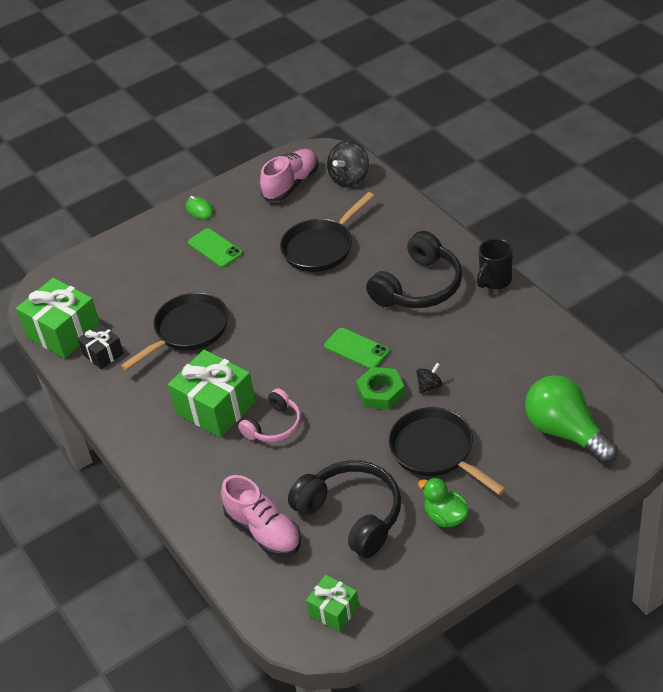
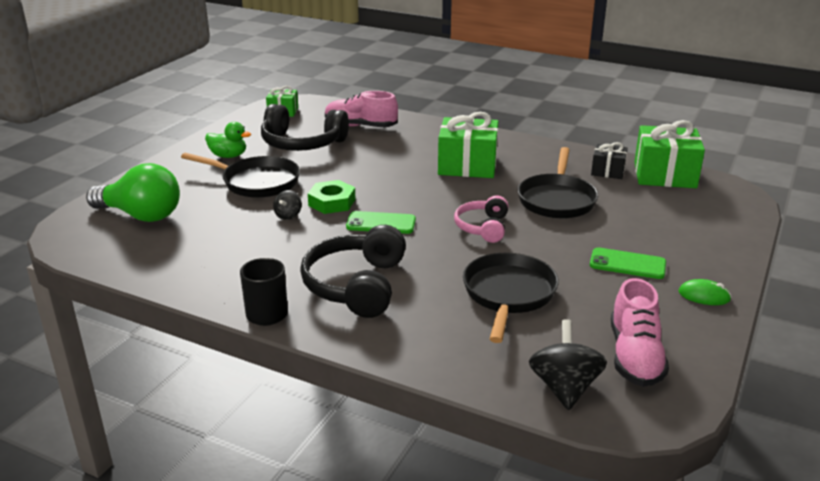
camera: 145 degrees right, 15 degrees down
pink headphones [238,388,301,442] -> pink headphones moved to [454,195,508,243]

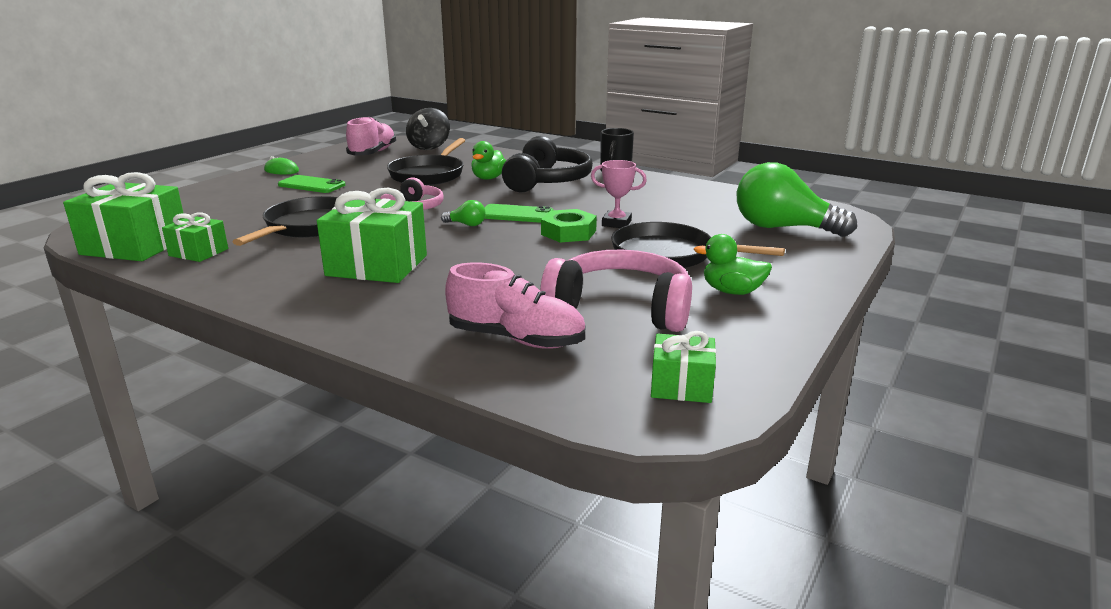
camera: 175 degrees left, 5 degrees down
black headphones [261,104,349,151] -> pink headphones [540,249,692,332]
black spinning top [273,190,302,220] -> pink trophy [591,160,647,228]
black gift [591,142,627,179] -> green gift [162,212,228,262]
none -> green light bulb [441,200,486,226]
none -> green duck [471,141,506,180]

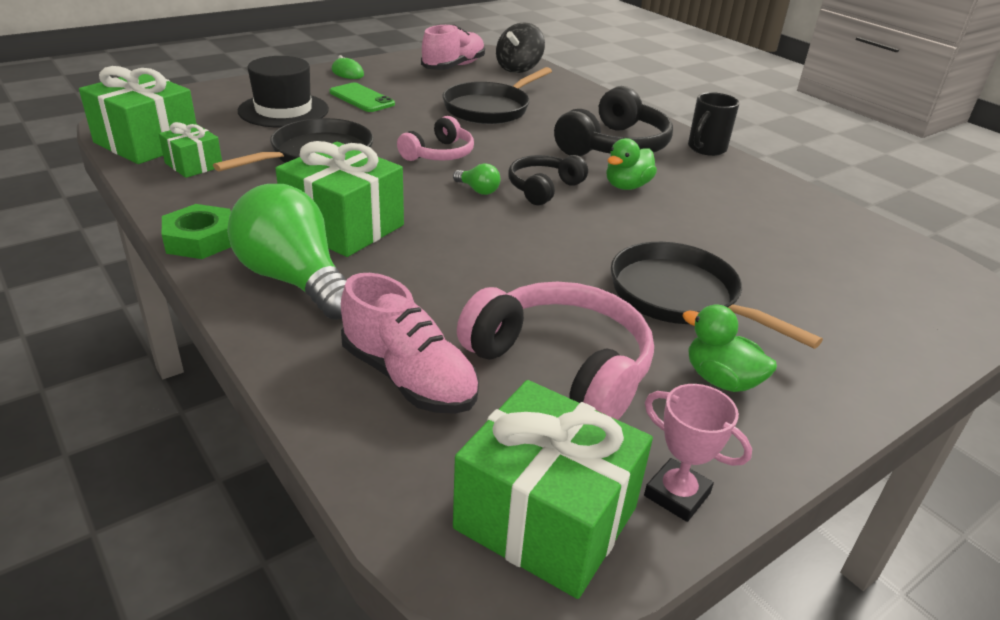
camera: 20 degrees right, 10 degrees up
green duck [471,141,506,180] -> green duck moved to [607,138,657,190]
green phone [484,204,554,223] -> black headphones [508,155,588,205]
green nut [541,209,597,242] -> green nut moved to [162,204,231,259]
pink trophy [591,160,647,228] -> pink trophy moved to [644,384,752,522]
green gift [651,331,716,403] -> green gift [453,380,653,599], size x1.83
green light bulb [737,162,857,237] -> green light bulb moved to [227,184,347,320]
none -> black hat [238,56,329,127]

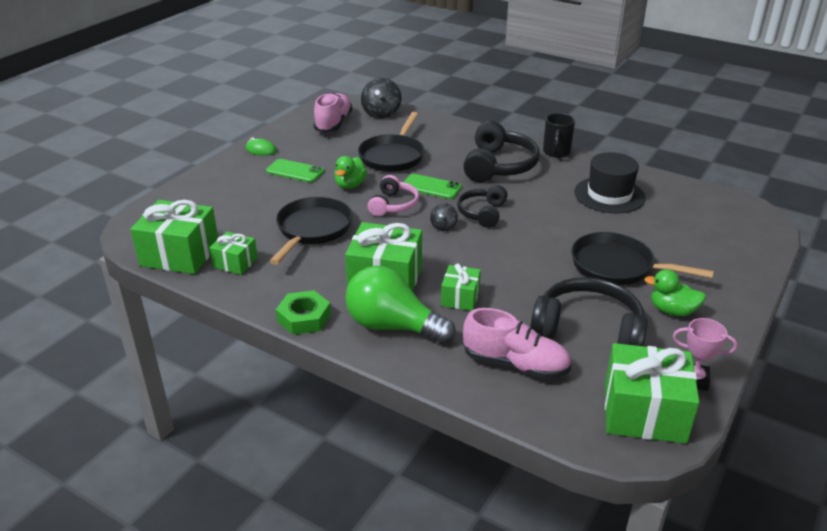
camera: 20 degrees left, 0 degrees up
black hat [238,56,329,127] -> black hat moved to [574,152,646,213]
green light bulb [453,163,500,195] -> black spinning top [430,203,458,231]
pink headphones [457,282,654,420] -> black headphones [530,277,648,346]
green duck [607,138,657,190] -> green duck moved to [334,156,367,189]
none -> green phone [404,174,462,199]
none -> green gift [441,264,481,311]

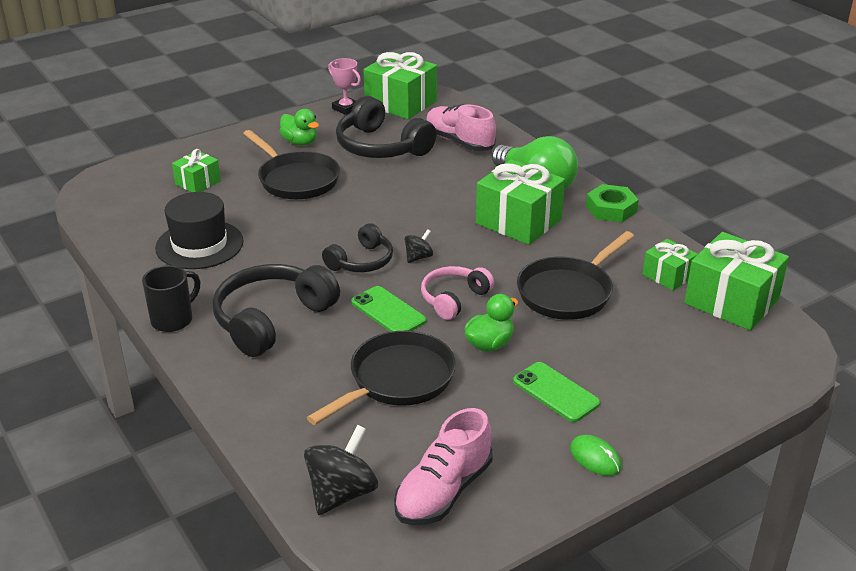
camera: 155 degrees left, 0 degrees up
green gift [441,264,481,311] -> green gift moved to [172,149,221,192]

